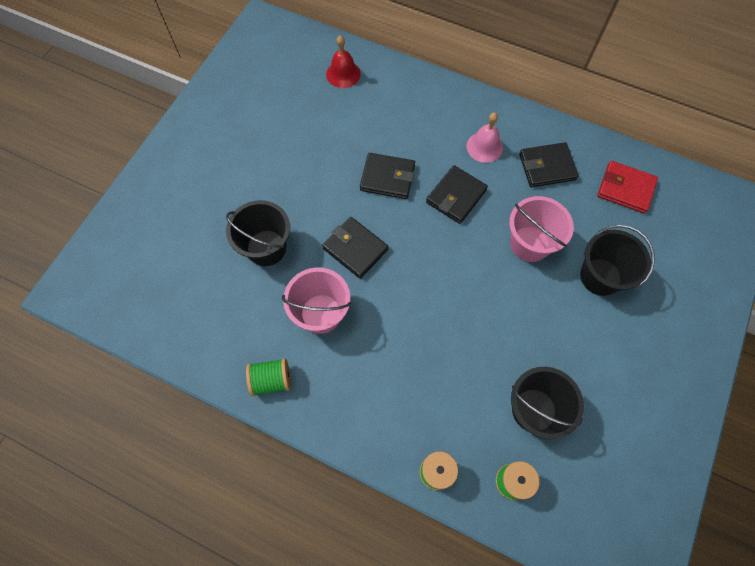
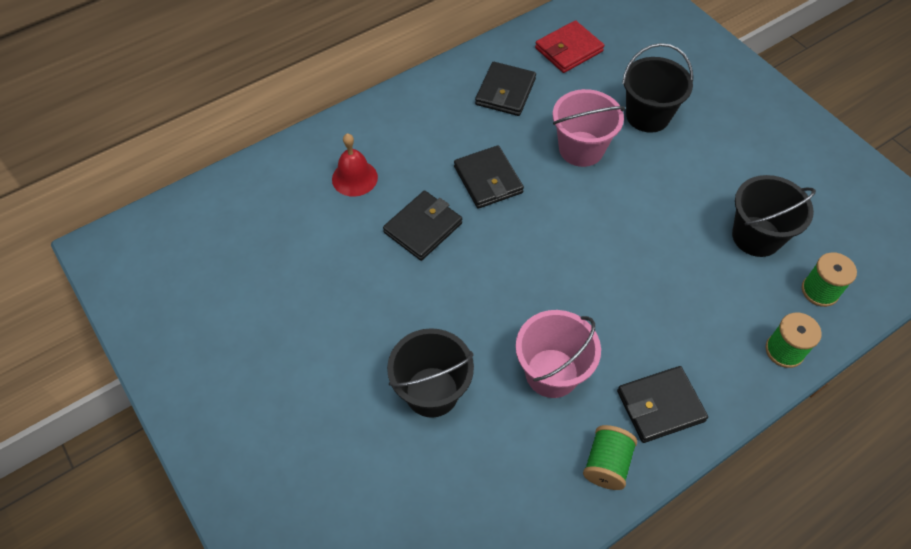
camera: 60 degrees left, 10 degrees down
black wallet [322,217,389,279] -> black wallet moved to [617,366,708,443]
red bell [326,35,361,88] -> red bell moved to [332,133,378,197]
pink bell [467,113,503,163] -> none

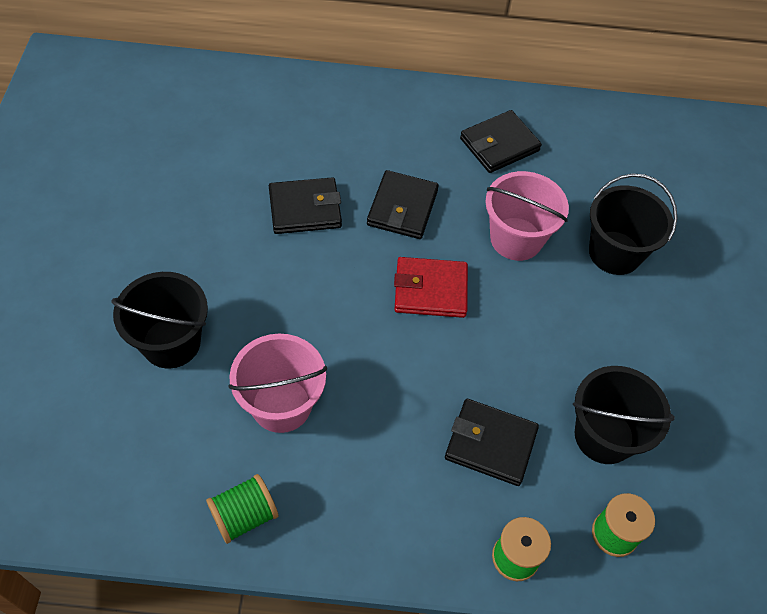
camera: 35 degrees right, 0 degrees up
red bell [332,133,378,197] -> none
red wallet [535,20,604,73] -> red wallet moved to [394,257,468,318]
black wallet [617,366,708,443] -> black wallet moved to [445,399,539,486]

